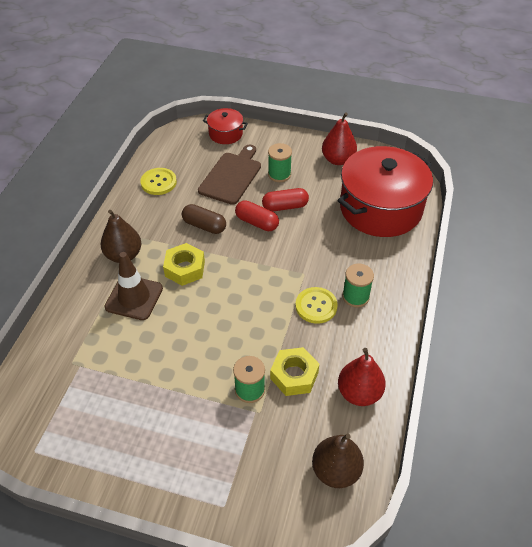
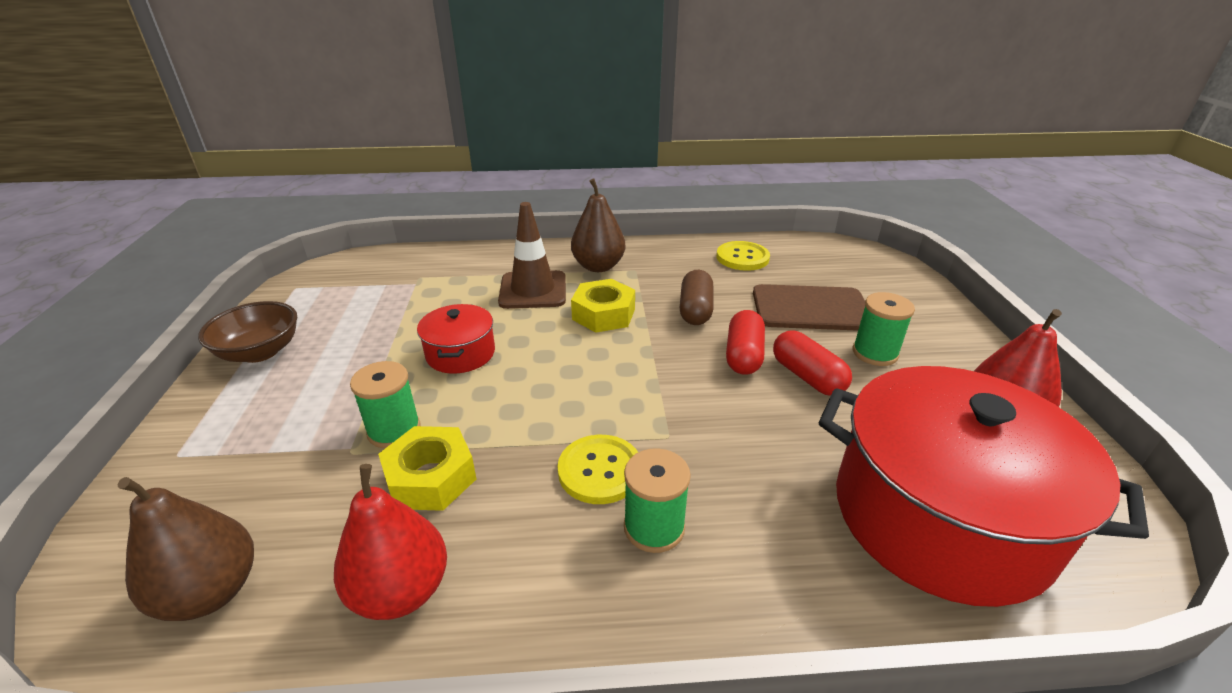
camera: 70 degrees right, 15 degrees down
red pot [203,108,248,144] -> red pot moved to [417,304,495,374]
none -> brown bowl [198,301,297,363]

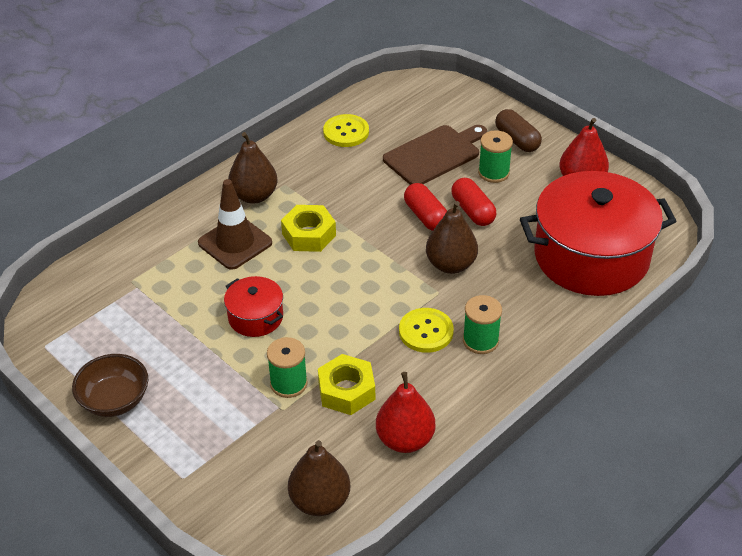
camera: 40 degrees left, 10 degrees up
brown capsule [680,270,713,325] -> brown capsule moved to [495,109,542,152]
red capsule [773,330,852,396] -> red capsule turned 45 degrees clockwise [451,178,496,226]
none -> brown pear [426,201,478,274]

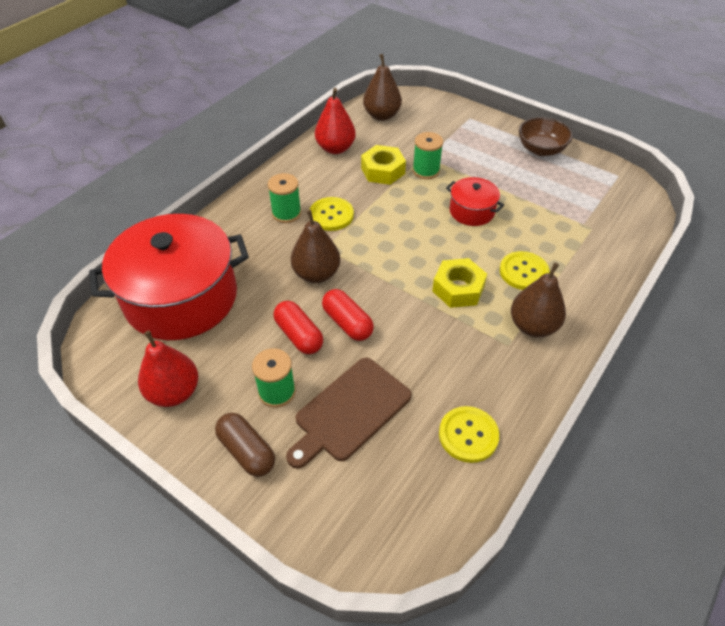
camera: 170 degrees right, 5 degrees up
brown traffic cone [198,179,272,270] -> yellow button [500,251,550,290]

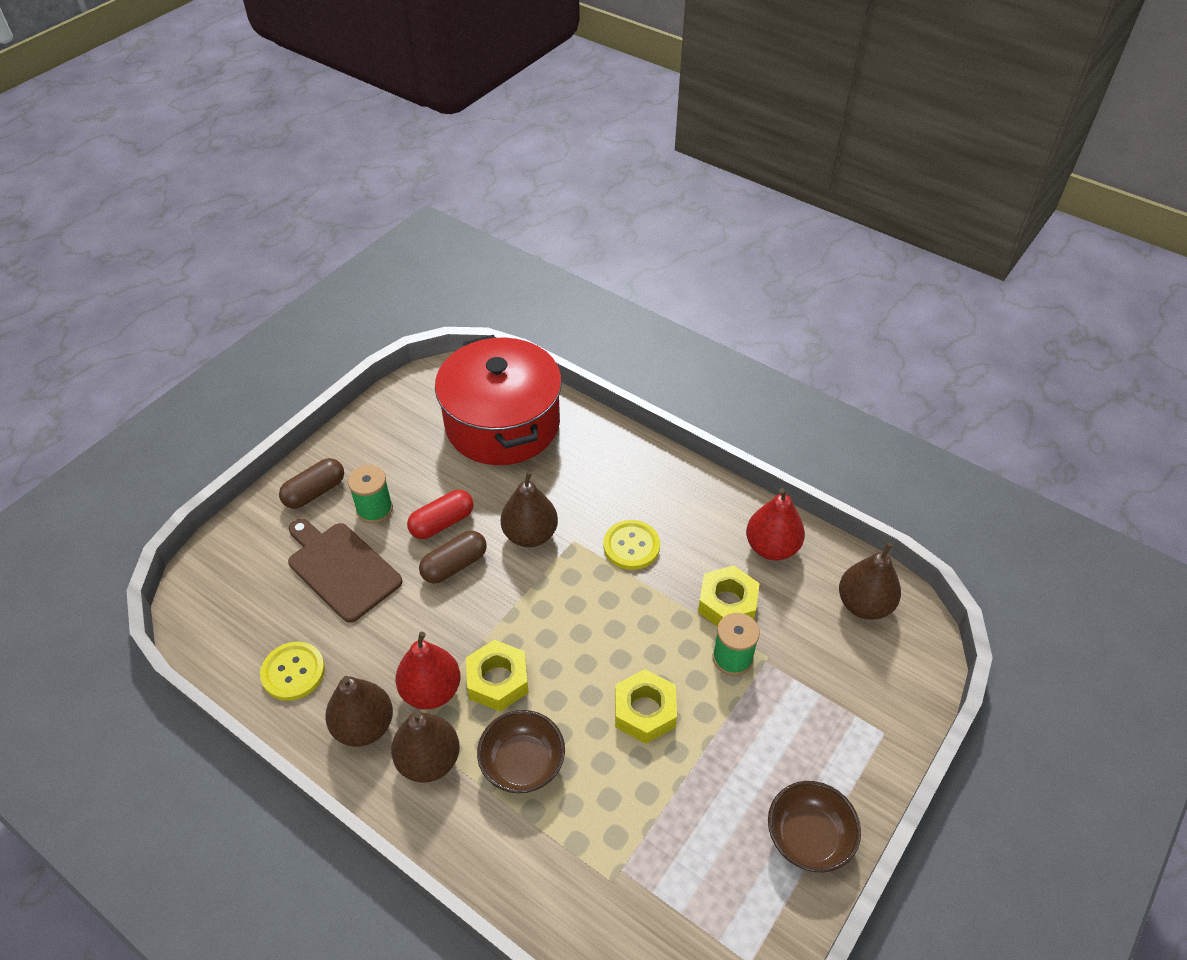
camera: 90 degrees right, 0 degrees up
red pear [138,331,198,407] -> red pear moved to [395,632,461,709]
green spool [268,173,301,223] -> none
red capsule [322,289,374,341] -> brown capsule [419,531,487,584]
red pot [446,177,504,226] -> yellow nut [615,669,677,744]
yellow button [500,251,550,290] -> brown bowl [477,710,565,793]
none -> brown pear [325,676,393,747]

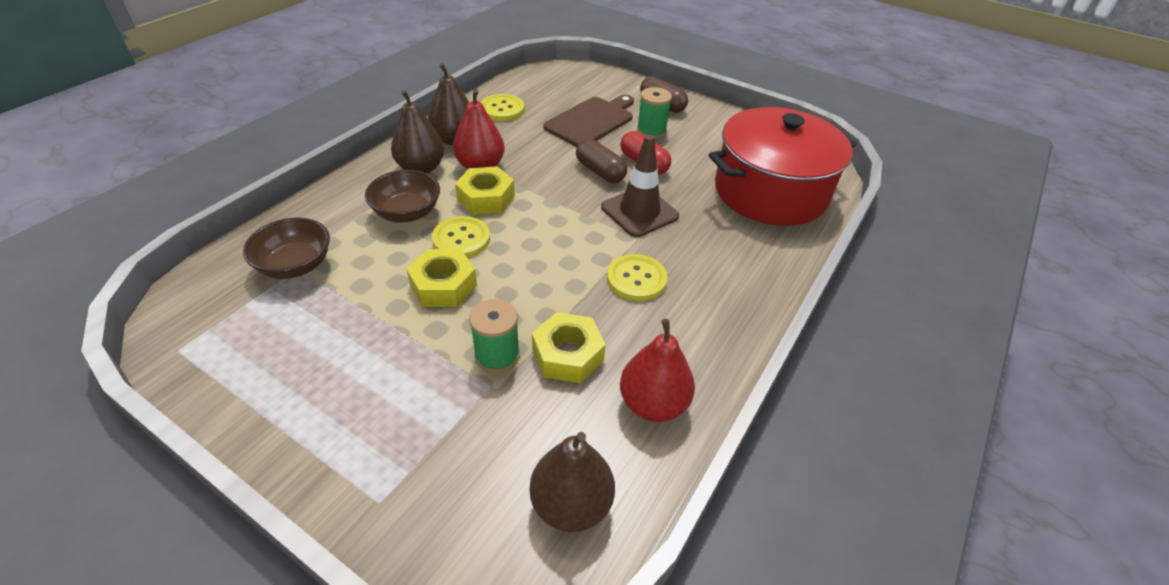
camera: 85 degrees right, 5 degrees down
brown pear [501,471,558,547] -> brown traffic cone [601,135,679,237]
brown bowl [768,781,861,872] -> brown bowl moved to [243,218,330,279]
none -> yellow button [432,216,490,258]

